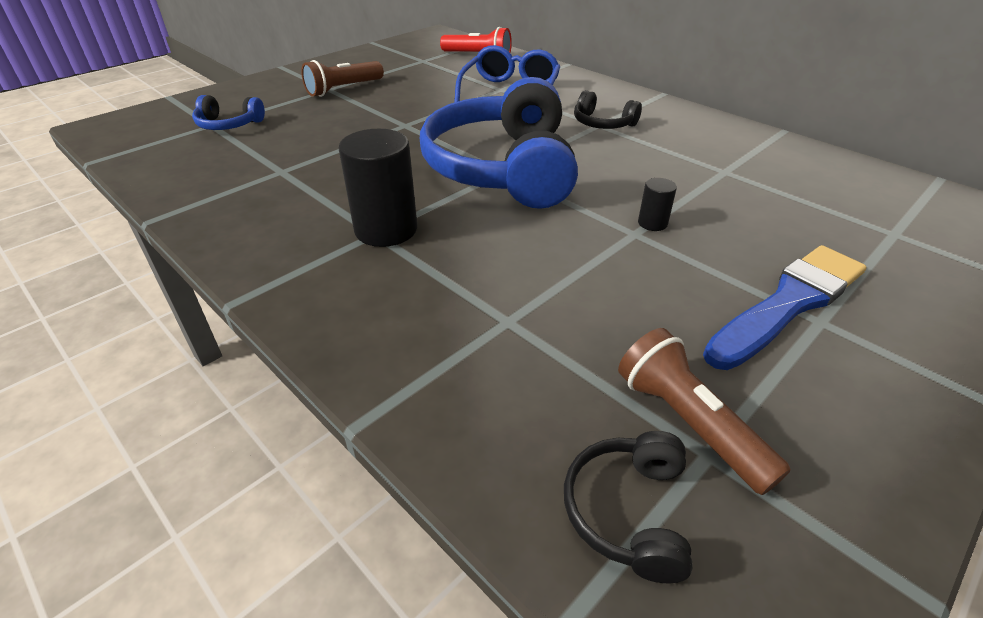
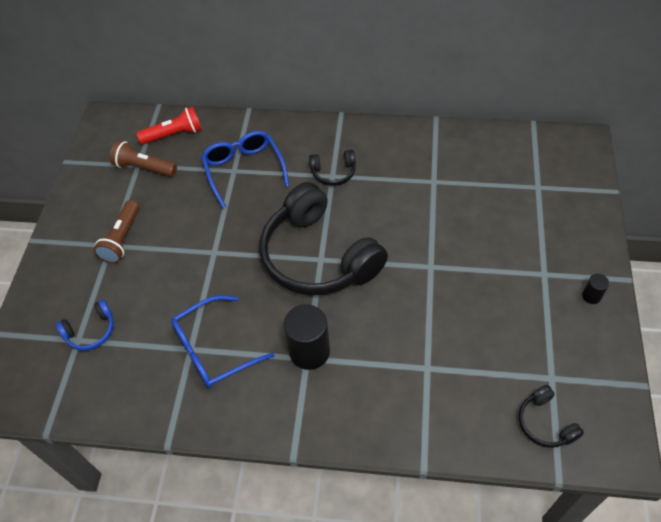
camera: 35 degrees left, 15 degrees up
blue headphones [420,77,578,209] -> black headphones [260,182,388,296]
brown flashlight [618,328,791,495] -> brown flashlight moved to [110,141,177,177]
black cylinder [638,178,677,231] -> black cylinder moved to [582,274,609,304]
blue brush [703,245,866,370] -> none
none -> blue glasses [171,295,274,388]

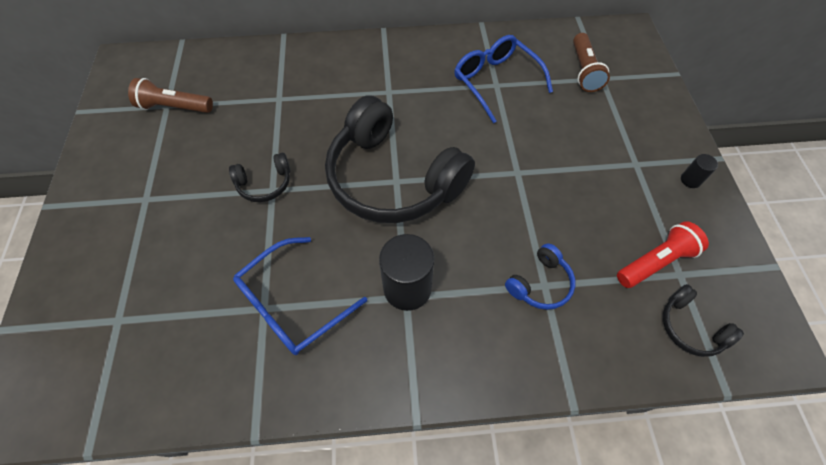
camera: 15 degrees left, 5 degrees up
blue headphones [56,300,114,351] -> blue headphones moved to [505,243,576,310]
brown flashlight [94,200,139,264] -> brown flashlight moved to [573,33,610,92]
red flashlight [136,107,201,144] -> red flashlight moved to [617,221,709,288]
blue glasses [201,131,289,209] -> blue glasses moved to [454,35,553,123]
black headphones [309,150,356,186] -> black headphones moved to [229,153,291,202]

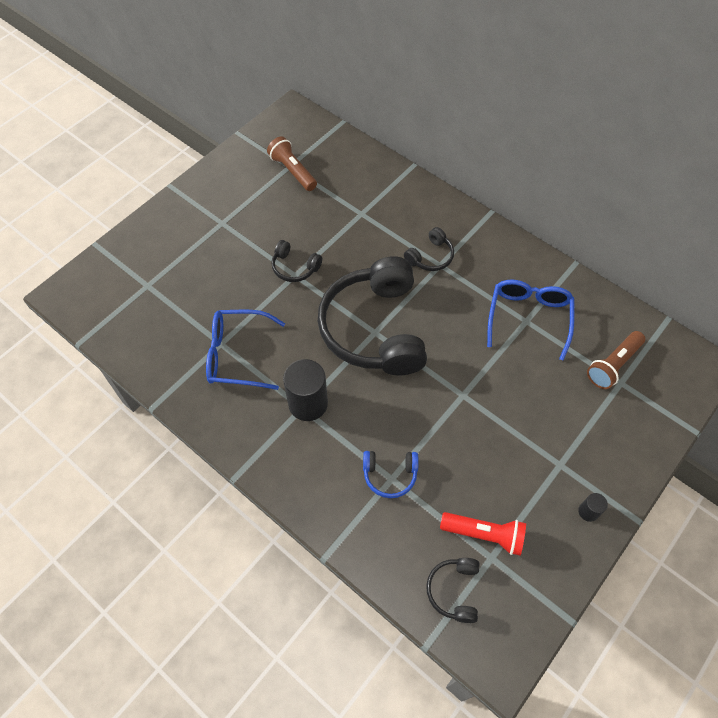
camera: 45 degrees right, 0 degrees up
none -> black headphones [404,227,454,271]

